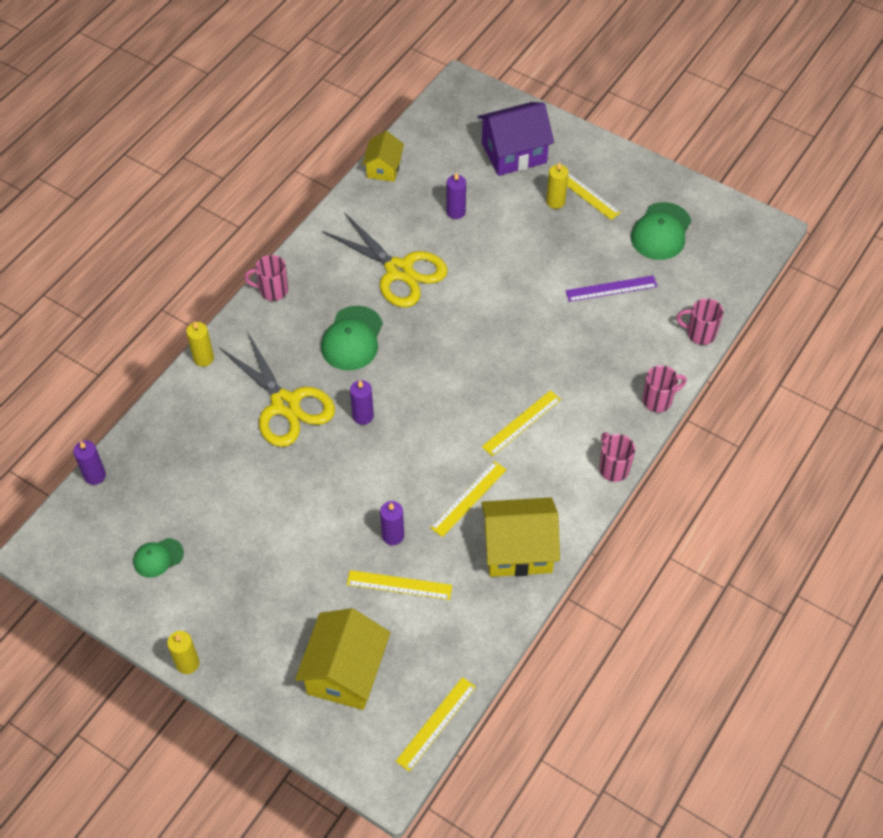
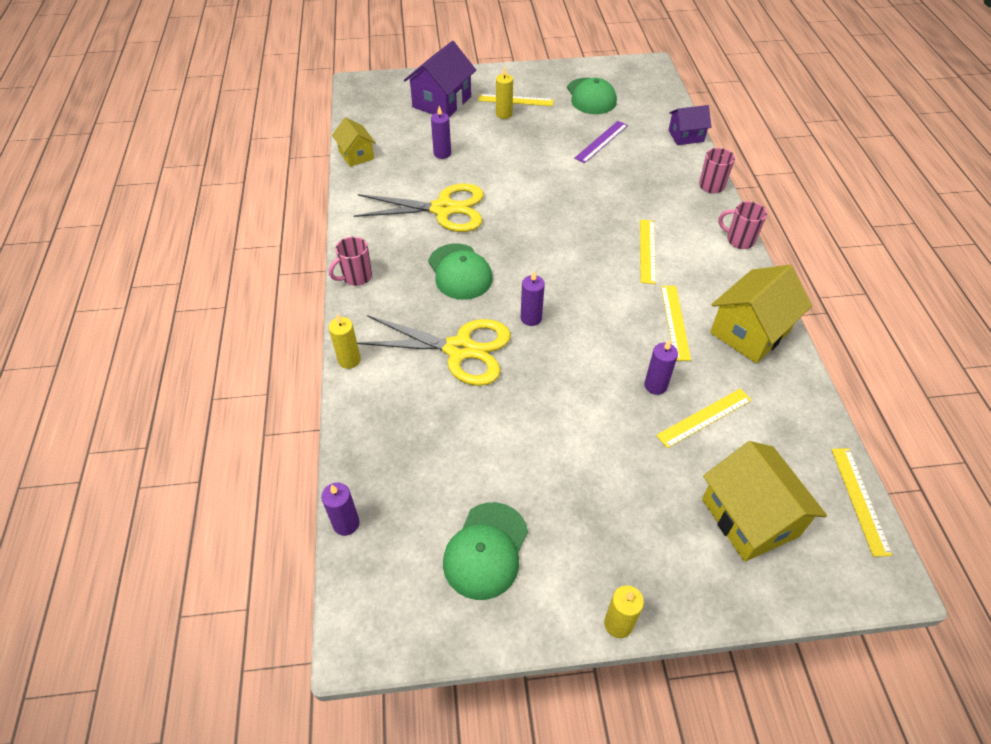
camera: 40 degrees left, 5 degrees down
green cap [133,538,184,578] -> green cap [443,502,528,600], size x1.68
pink mug [676,298,724,345] -> purple house [668,105,711,145]

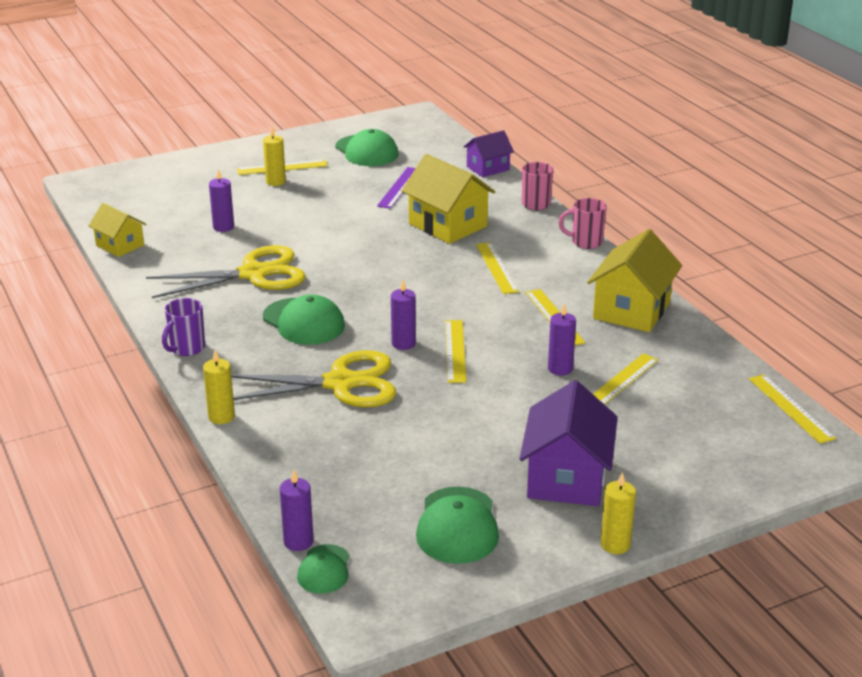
camera: 20 degrees left, 20 degrees down
pink mug [329,236,372,286] -> purple mug [162,298,205,356]
purple house [404,41,476,117] -> purple house moved to [519,380,618,506]
yellow house [702,441,827,562] -> yellow house moved to [401,154,495,244]
none -> green cap [297,544,349,594]
none -> yellow ruler [445,320,466,383]

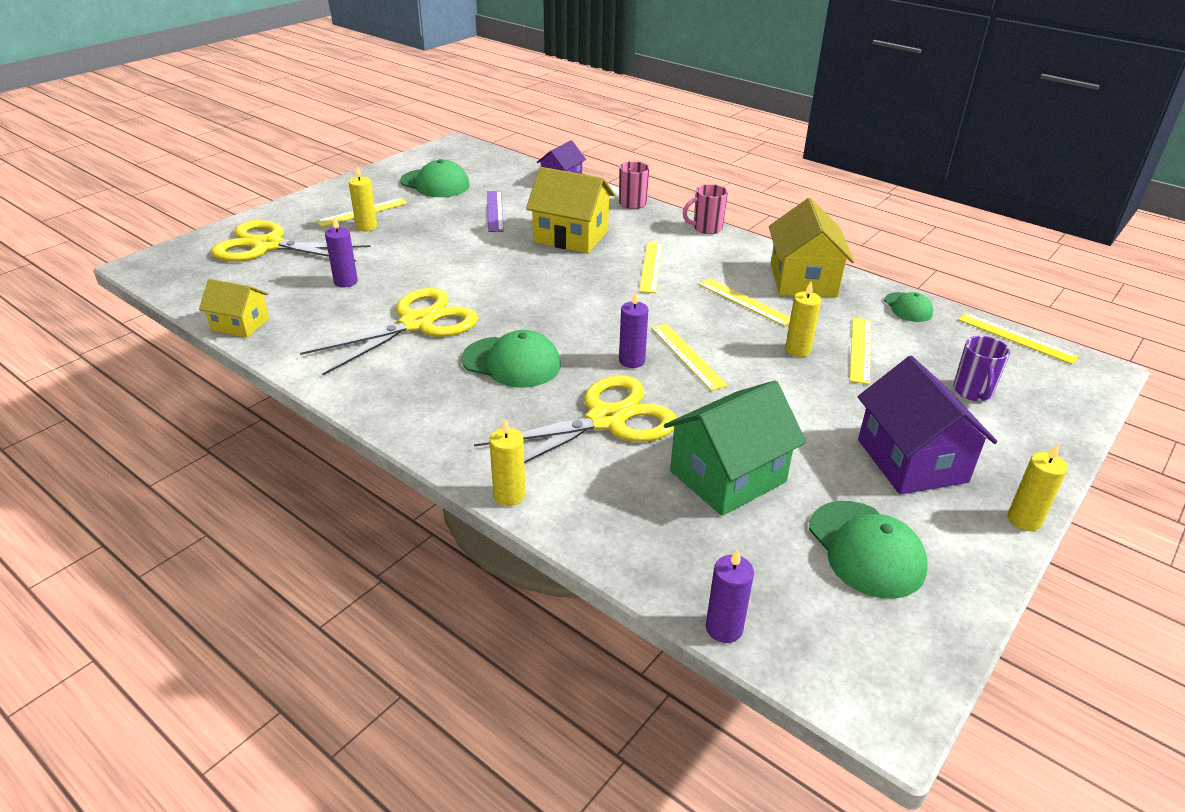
camera: 25 degrees left, 5 degrees up
purple mug [162,298,205,356] -> purple mug moved to [953,336,1010,401]
green cap [297,544,349,594] -> green cap moved to [884,292,933,322]
yellow ruler [476,242,519,294] -> yellow ruler turned 45 degrees clockwise [639,242,663,293]
purple candle [548,303,576,375] -> yellow candle [785,282,821,357]
none -> yellow scissors [211,220,371,262]
none -> green house [664,380,807,516]

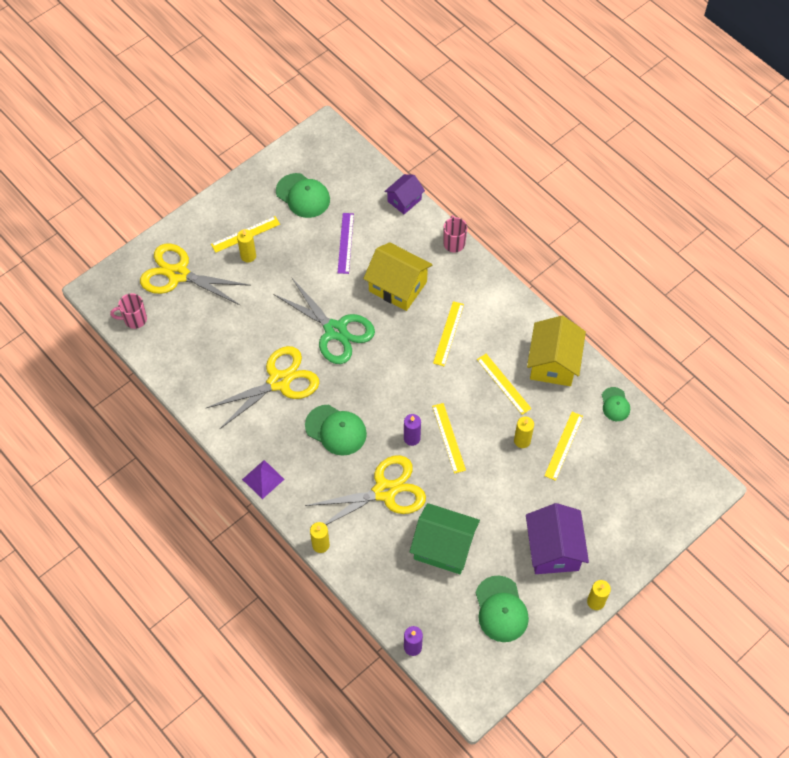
camera: 10 degrees right, 25 degrees up
yellow house [199,279,269,338] -> none
purple candle [325,216,358,287] -> none
green house [664,380,807,516] -> green house turned 45 degrees clockwise [410,503,480,574]
pink mug [683,184,728,234] -> pink mug moved to [110,293,147,329]
purple mug [953,336,1010,401] -> none
yellow ruler [958,313,1079,364] -> none
none -> purple pyramid [242,460,284,499]
none -> green scissors [273,277,375,364]

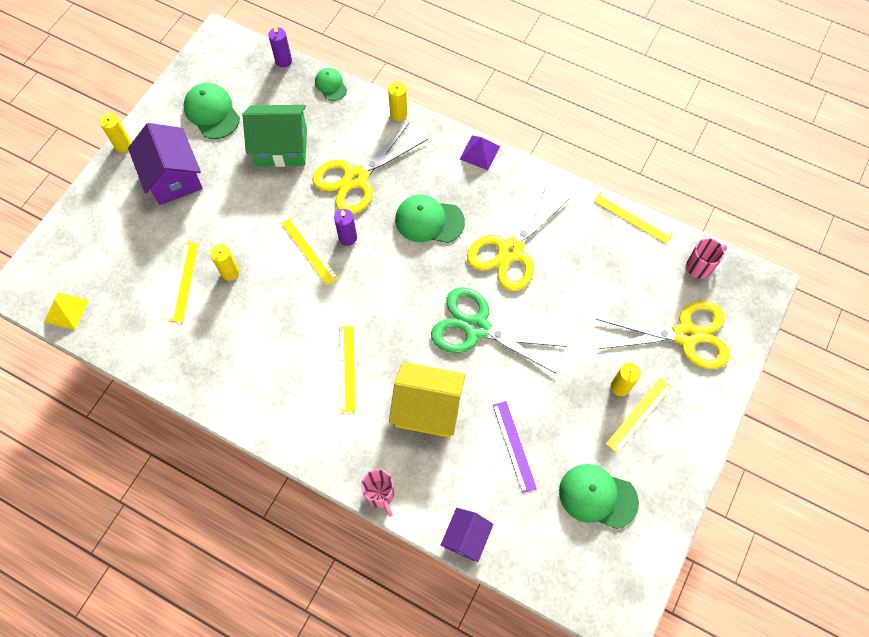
camera: 160 degrees right, 5 degrees up
yellow ruler [477,354,532,415] -> yellow ruler moved to [594,192,673,244]
yellow house [527,316,586,386] -> none
green cap [602,387,630,421] -> green cap moved to [315,68,347,101]
none -> yellow pyramid [44,292,89,330]

